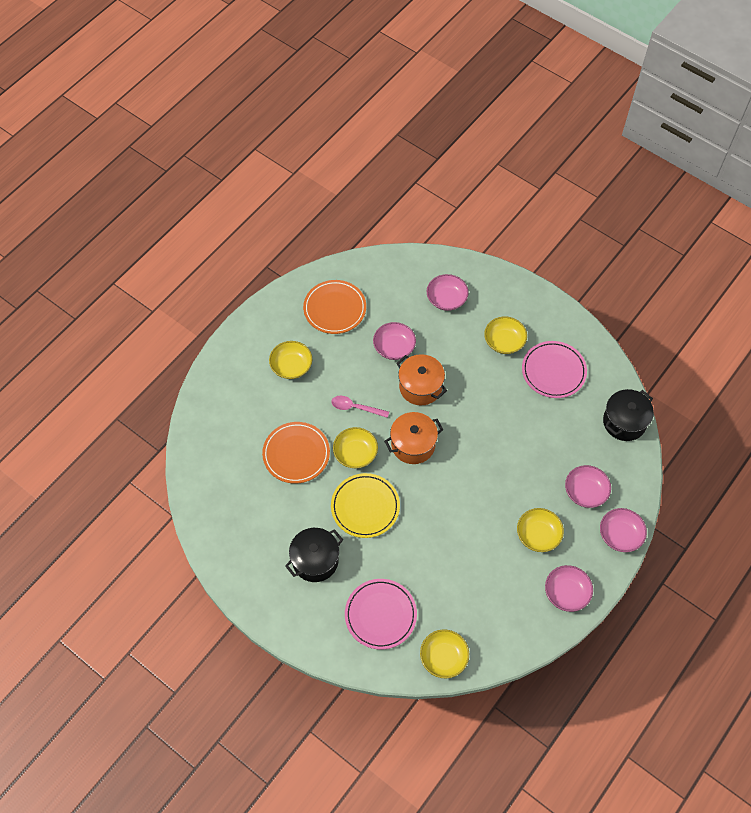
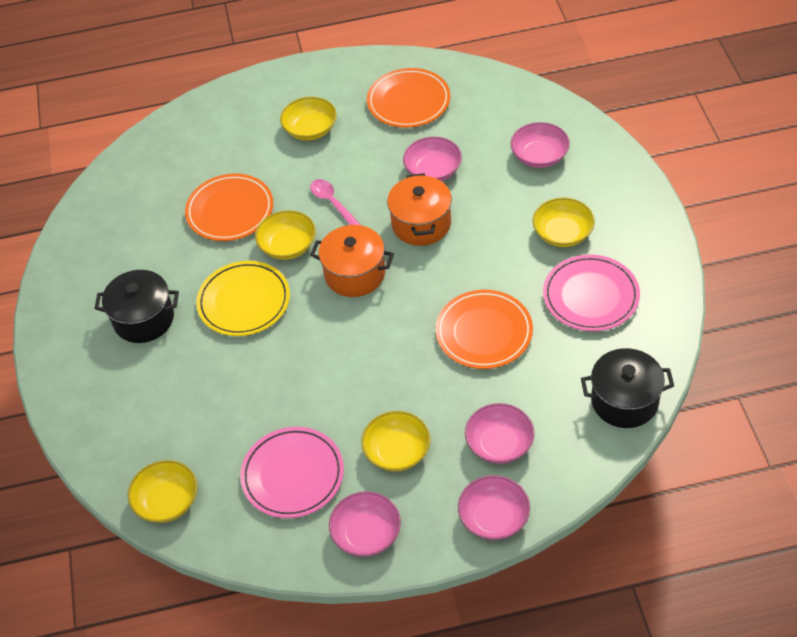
camera: 45 degrees right, 10 degrees down
pink plate [345,579,417,650] -> pink plate moved to [240,427,344,518]
none -> orange plate [435,290,533,369]

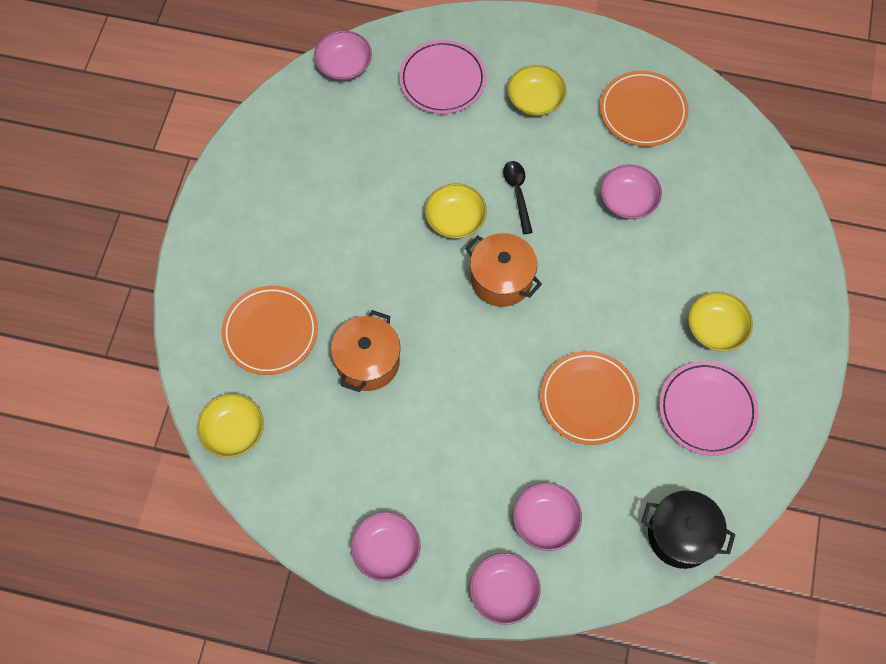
camera: 20 degrees right, 15 degrees up
black pot [94,270,179,343] -> none
orange plate [185,174,273,241] -> orange plate moved to [221,285,318,375]
yellow plate [196,261,290,336] -> none
pink plate [240,427,344,518] -> pink plate moved to [399,40,486,114]
pink spoon [310,179,362,226] -> black spoon [503,161,533,234]
yellow bowl [361,411,431,472] -> none
orange pot [387,173,452,246] -> orange pot moved to [331,310,400,392]
pink bowl [511,122,570,168] -> pink bowl moved to [314,31,372,81]

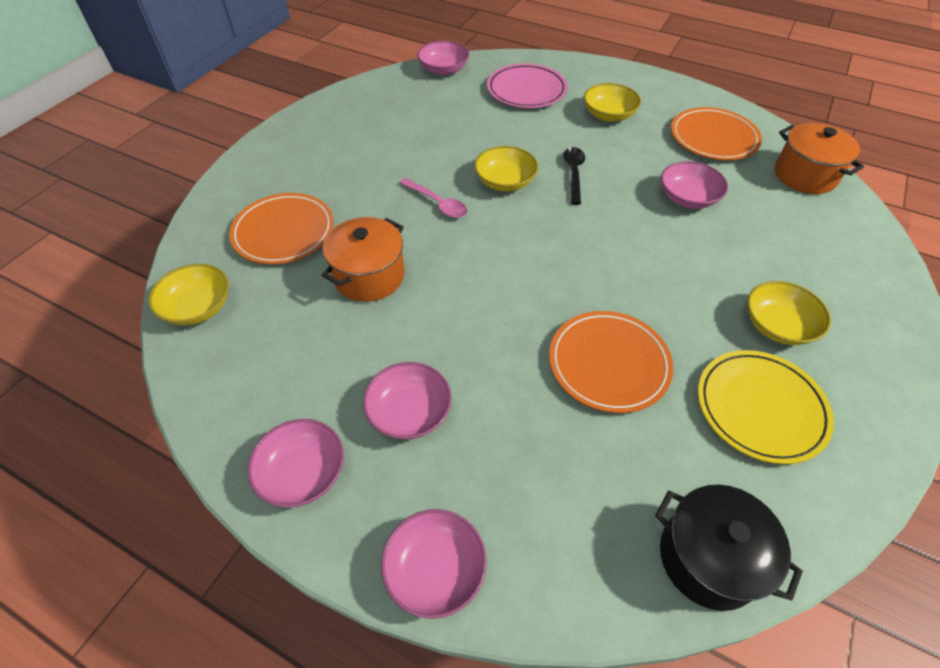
camera: 15 degrees right, 15 degrees down
orange pot [465,233,542,307] -> orange pot moved to [775,123,864,194]
pink bowl [513,483,582,551] -> pink bowl moved to [363,362,452,439]
pink plate [659,361,759,456] -> yellow plate [698,350,834,464]
none -> pink spoon [400,178,467,218]

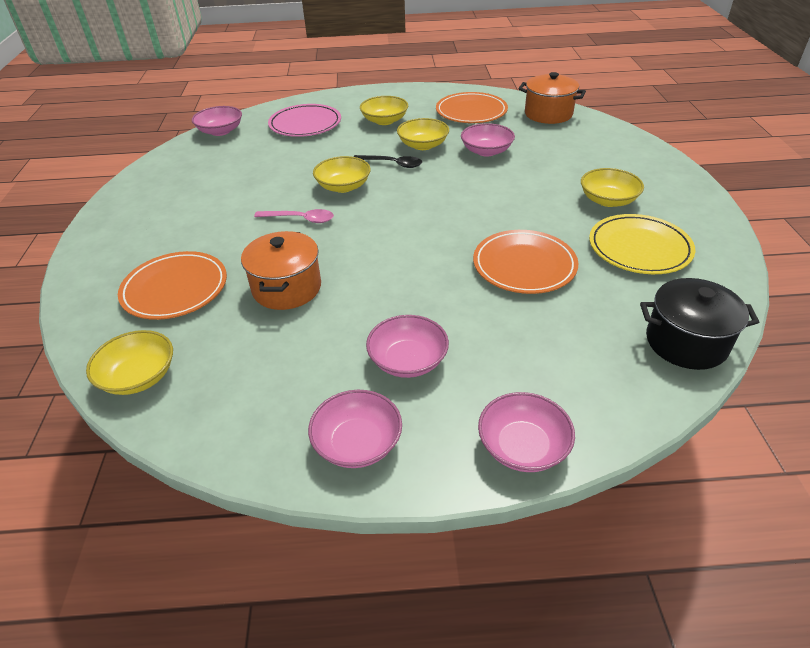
camera: 30 degrees left, 10 degrees down
black spoon [563,147,585,205] -> black spoon turned 135 degrees clockwise [353,155,422,168]
none -> yellow bowl [397,118,449,150]

